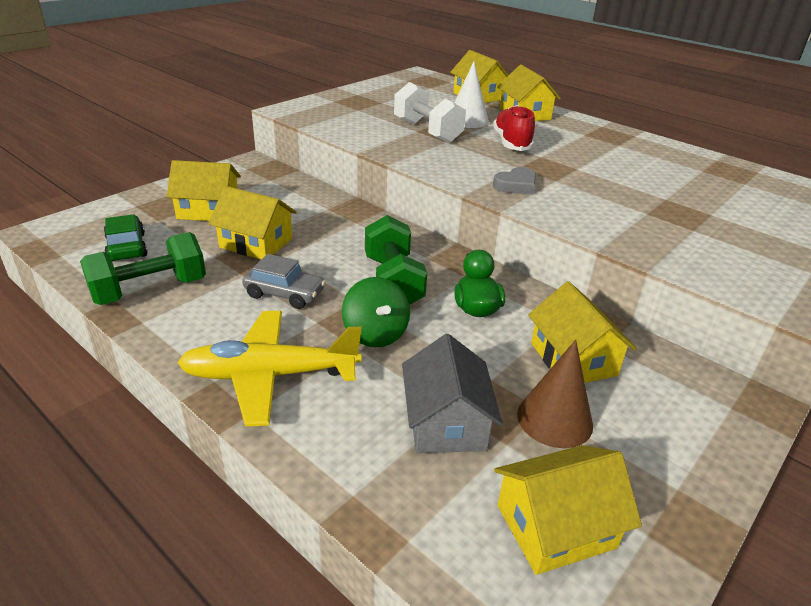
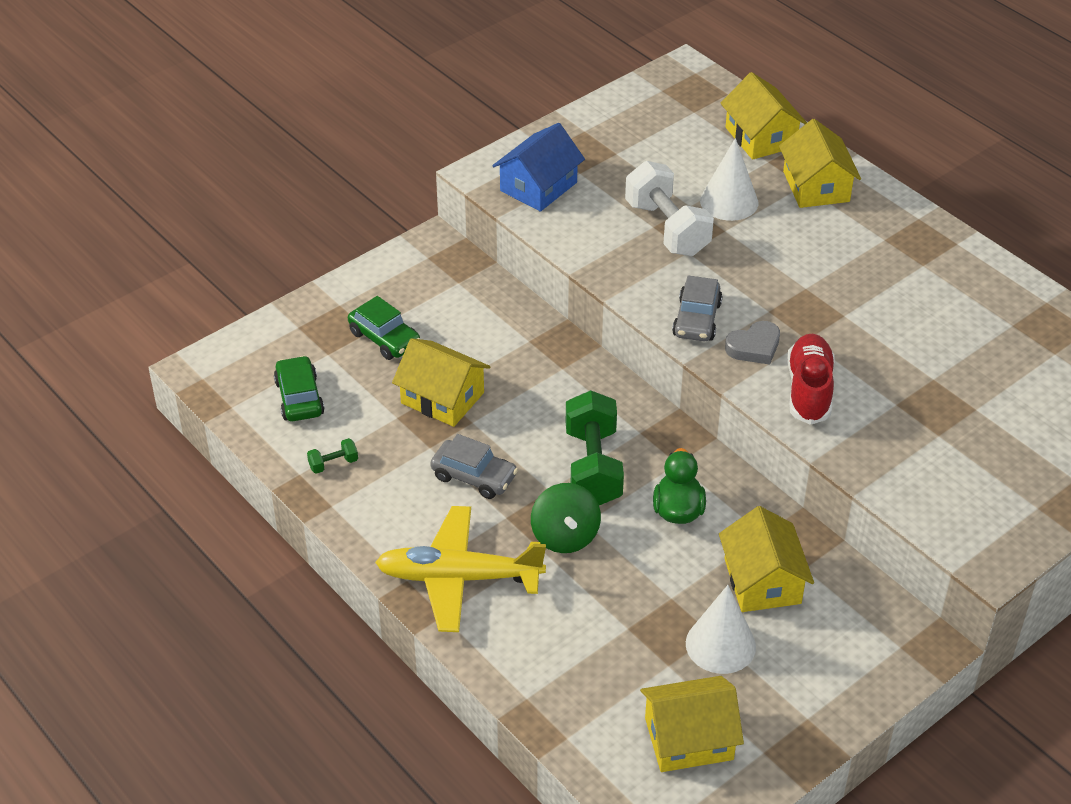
camera: 10 degrees right, 10 degrees up
green dumbbell [80,232,206,305] -> green dumbbell [307,438,358,474], size x0.42
yellow house [166,160,241,221] -> green car [348,296,420,360]
grey house [402,334,503,453] -> none
red shoe [493,105,535,151] -> red shoe moved to [787,334,835,425]
brown cone [517,340,593,448] -> white cone [686,585,756,674]
none -> blue house [492,123,585,212]
none -> grey car [672,275,722,341]

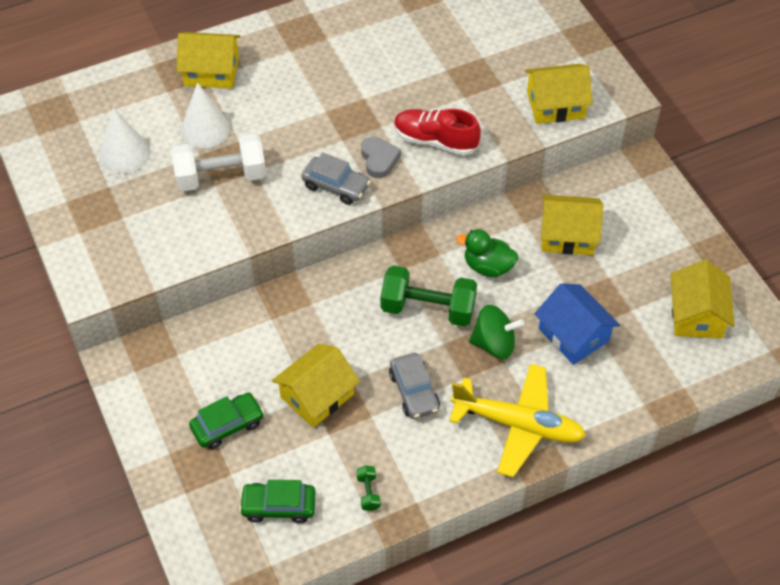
camera: 75 degrees left, 10 degrees up
yellow plane [375,506,546,632] -> yellow plane turned 90 degrees counterclockwise [449,364,586,477]
grey car [430,434,518,499] -> grey car turned 120 degrees clockwise [389,353,440,419]
blue house [492,123,585,212] -> blue house moved to [535,283,620,365]
white cone [686,585,756,674] -> white cone moved to [100,107,150,173]
yellow house [721,72,807,160] -> yellow house moved to [525,64,593,124]

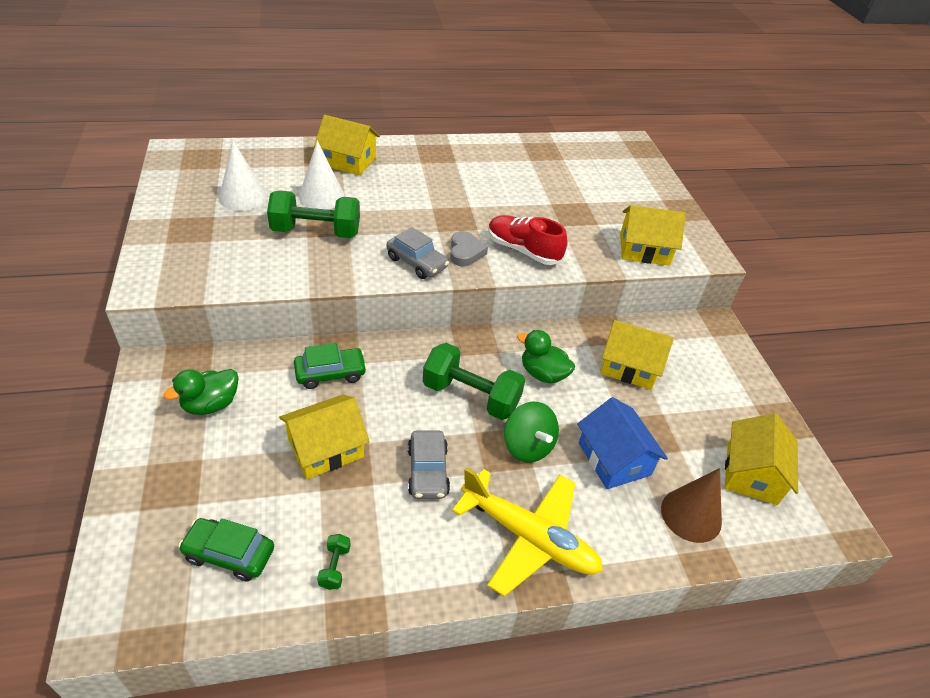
camera: 10 degrees right, 10 degrees down
white dumbbell [171,134,266,192] -> green dumbbell [267,190,360,238]
green car [189,392,264,449] -> green car moved to [294,343,367,389]
green spinning top [469,305,525,359] -> green spinning top turned 45 degrees clockwise [504,402,559,463]
none -> green duck [164,369,239,415]
none -> brown cone [661,468,722,543]

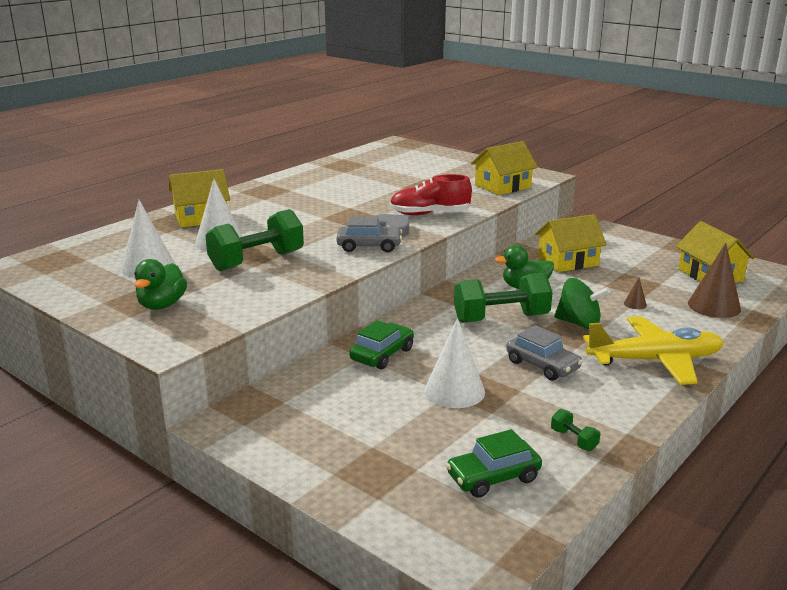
camera: 35 degrees left, 20 degrees down
green duck [164,369,239,415] -> green duck moved to [134,259,187,310]
yellow house [279,394,370,479] -> white cone [424,318,485,408]
blue house [577,397,668,489] -> brown cone [624,278,647,309]

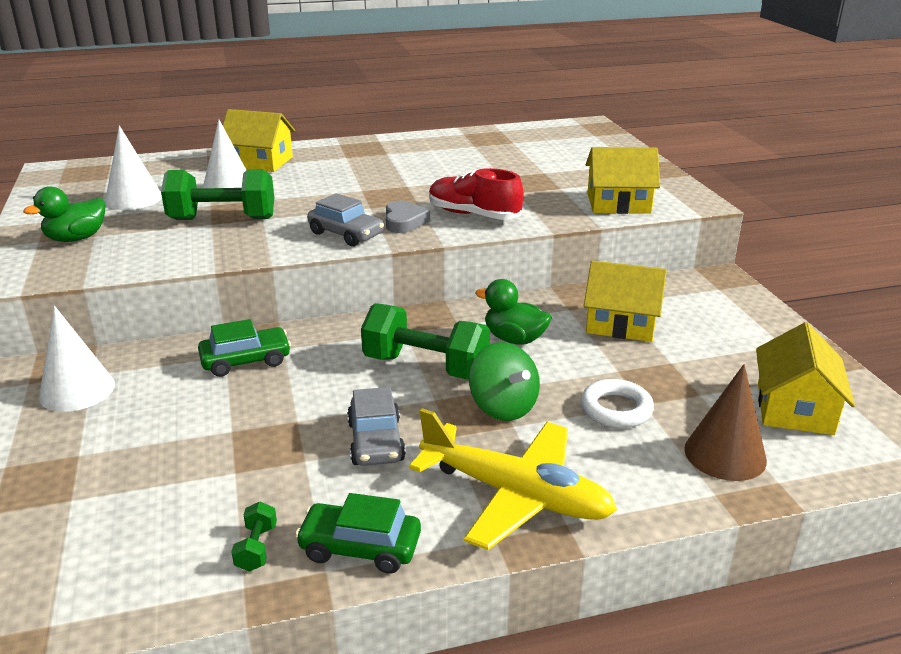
camera: 35 degrees right, 5 degrees up
white cone [424,318,485,408] -> white cone moved to [39,306,115,412]
green car [446,429,542,498] -> green car moved to [295,493,421,574]
brown cone [624,278,647,309] -> white ring [581,379,654,428]

